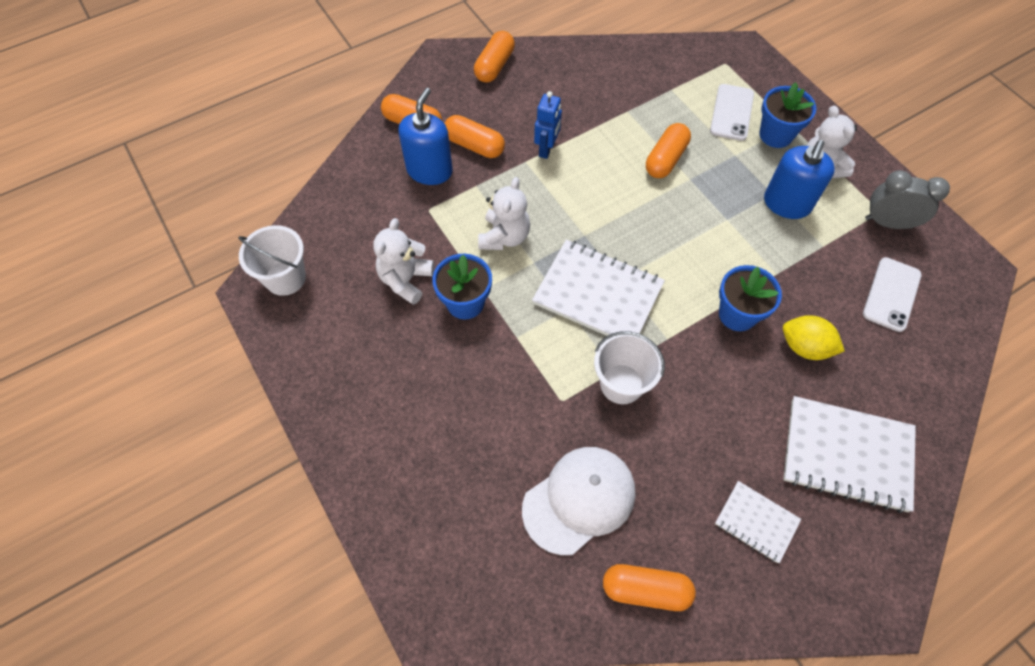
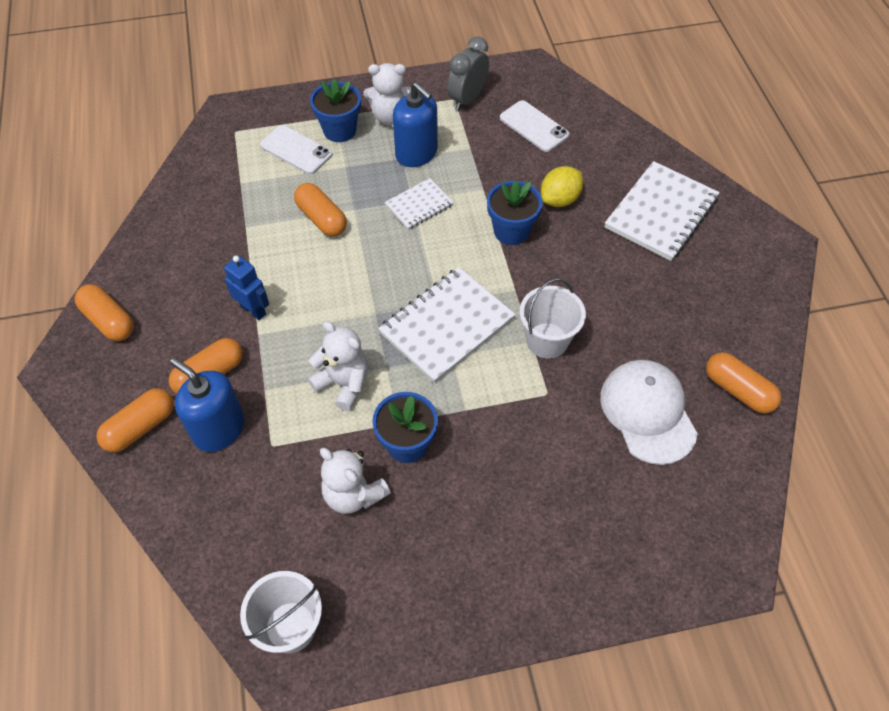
camera: 70 degrees left, 5 degrees down
orange capsule [603,564,696,611] -> orange capsule turned 75 degrees counterclockwise [706,352,782,414]
white notebook [715,481,801,563] -> white notebook moved to [385,178,454,230]

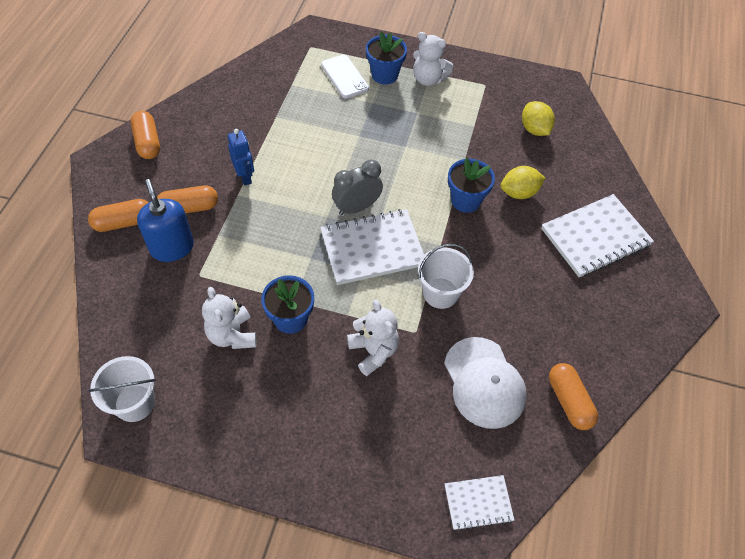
camera: 25 degrees right, 0 degrees up
orange capsule [294,183,347,237] -> none
white teddy bear [308,321,368,411] -> white teddy bear moved to [347,299,399,376]
white notebook [385,178,454,230] -> white notebook moved to [445,475,514,531]
blue soap dispenser [393,82,438,167] -> none
grey clock [447,36,489,111] -> grey clock moved to [332,160,383,215]
white phone [500,100,570,152] -> yellow lemon [522,101,555,136]
white cap [600,360,698,465] -> white cap turned 150 degrees clockwise [444,337,527,429]

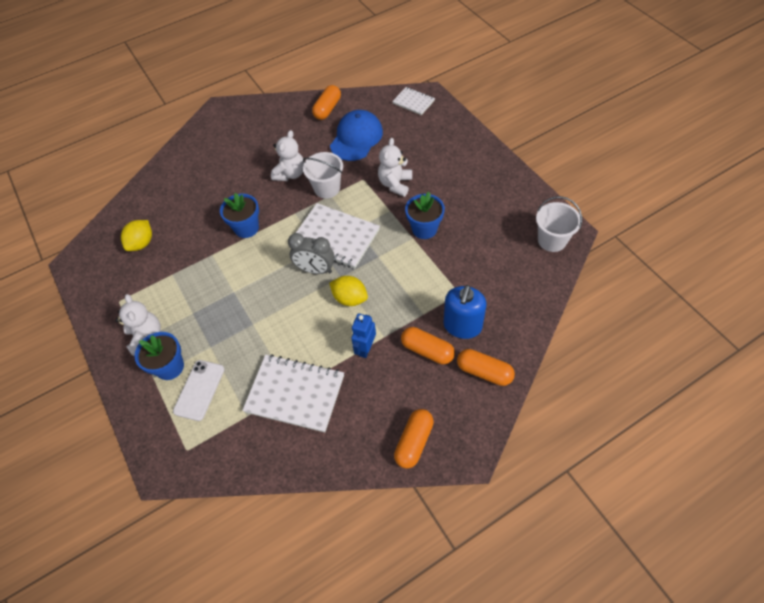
camera: 130 degrees left, 0 degrees up
white teddy bear [202,287,256,349] -> white teddy bear moved to [271,130,304,181]
white cap [444,337,527,429] -> blue cap [330,110,383,161]
yellow lemon [501,166,545,199] -> yellow lemon moved to [329,276,368,306]
white notebook [541,194,654,277] -> white notebook moved to [242,354,344,432]

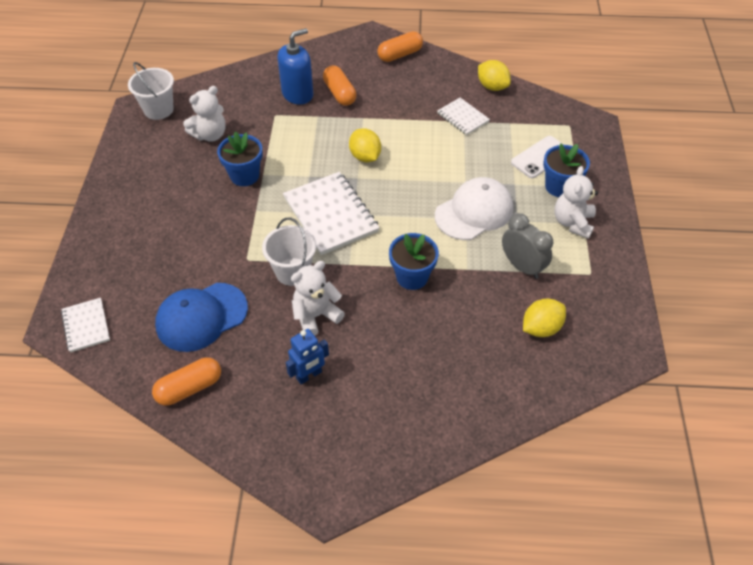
camera: 150 degrees left, 5 degrees down
white notebook [242,354,344,432] -> white notebook [437,98,490,135], size x0.55
grey clock [288,233,335,274] -> grey clock moved to [502,213,553,279]
blue robot [351,314,376,358] -> blue robot moved to [286,329,329,384]
white teddy bear [378,138,412,197] -> white teddy bear moved to [183,86,226,142]
orange capsule [457,349,515,386] -> none
none -> white cap [435,177,513,240]
none -> yellow lemon [478,60,511,91]

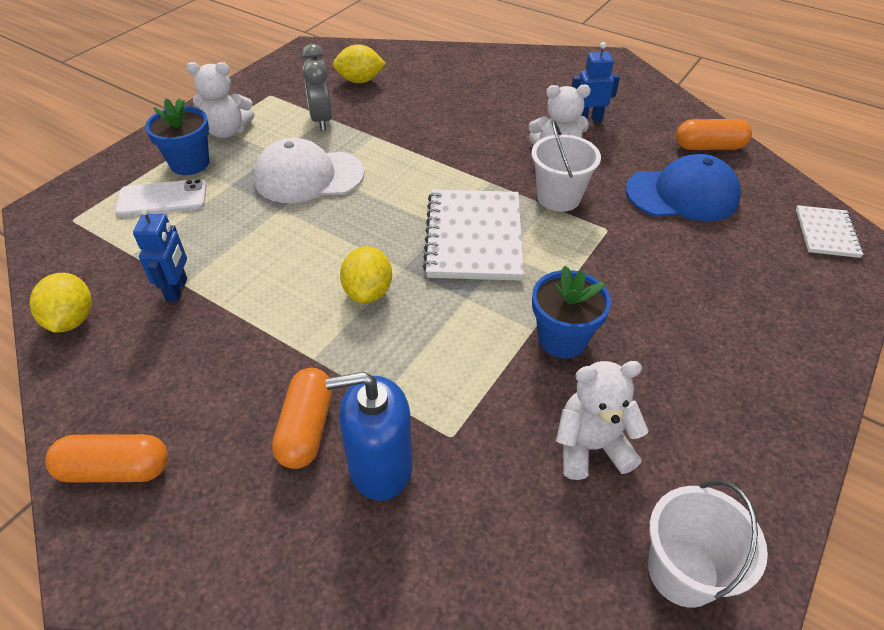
camera: 150 degrees left, 5 degrees down
blue flower pot [389,233,439,290] -> none
white notebook [437,98,490,135] -> blue robot [133,207,187,302]
white teddy bear [555,166,598,239] -> white teddy bear turned 45 degrees clockwise [186,62,254,138]

